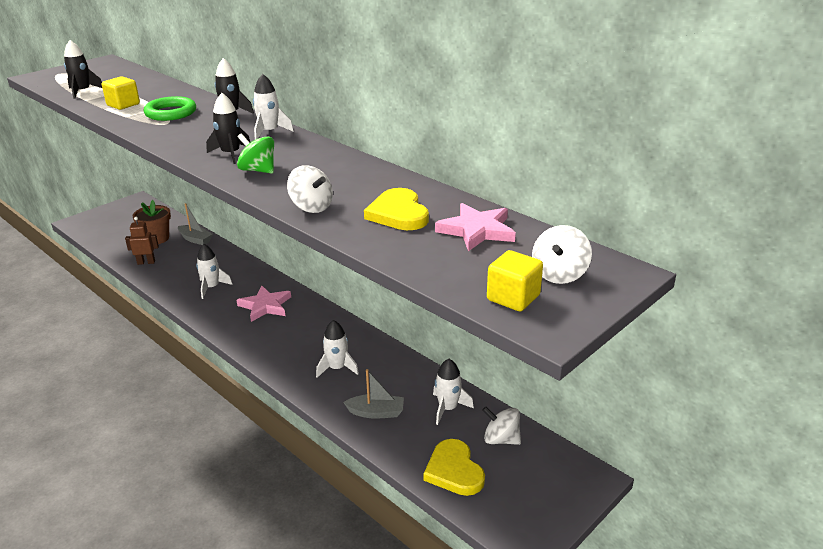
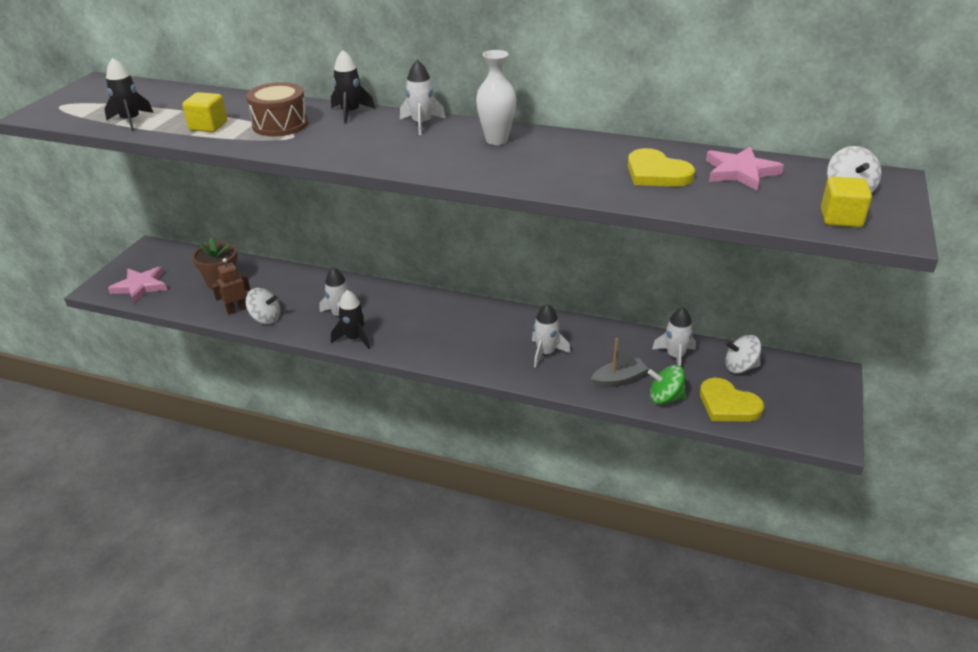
camera: 25 degrees left, 5 degrees up
green ring [144,96,196,121] -> brown drum [246,82,308,136]
grey boat [178,203,213,245] -> none
black rocket [206,93,250,164] -> black rocket moved to [331,290,370,349]
pink star [236,286,291,322] -> pink star moved to [108,266,167,303]
green spinning top [237,133,274,174] -> green spinning top moved to [648,365,686,404]
white spinning top [287,165,333,213] -> white spinning top moved to [245,288,280,324]
none -> white vase [476,50,516,145]

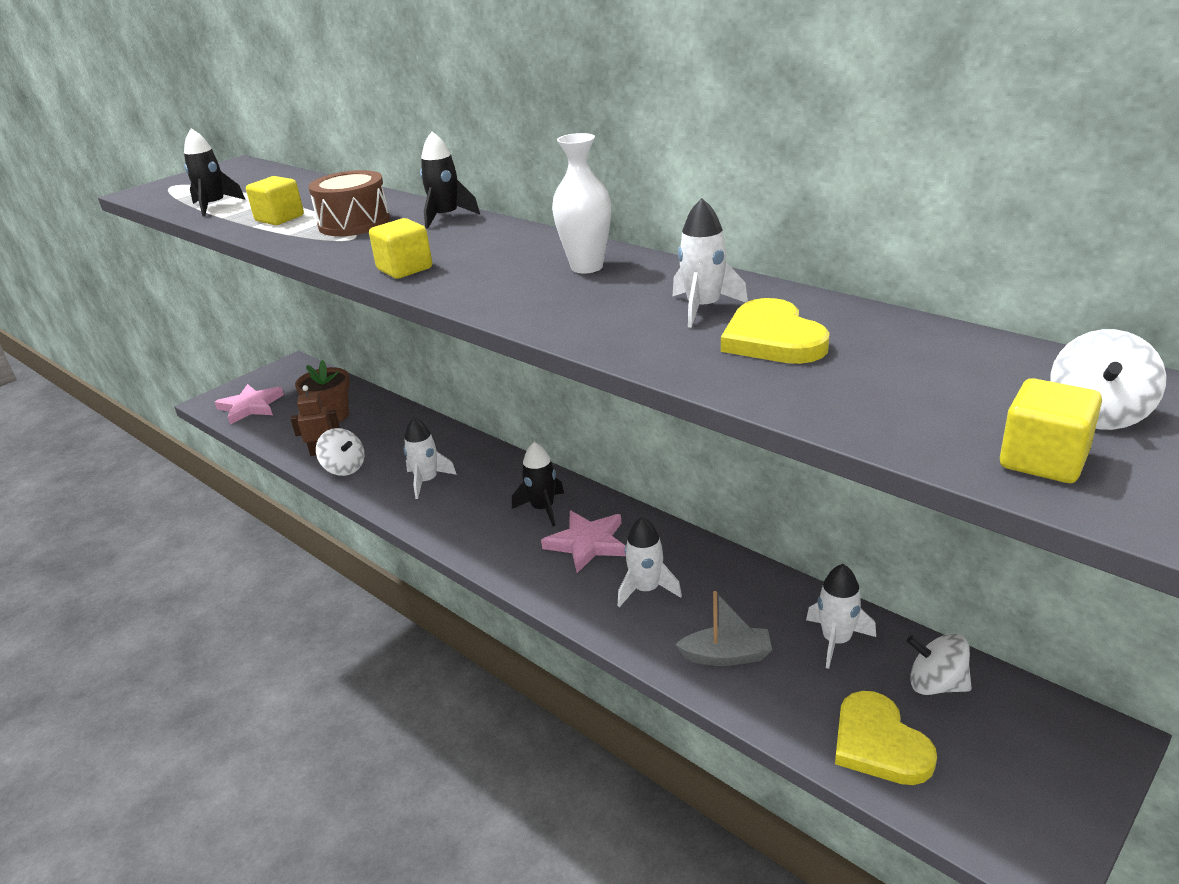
camera: 25 degrees right, 5 degrees down
black rocket [331,290,370,349] -> black rocket moved to [512,442,564,526]
white rocket [400,60,446,135] -> white rocket moved to [672,198,748,328]
green spinning top [648,365,686,404] -> none
pink star [706,146,784,191] -> pink star moved to [541,510,626,573]
none -> yellow cube [369,218,432,279]

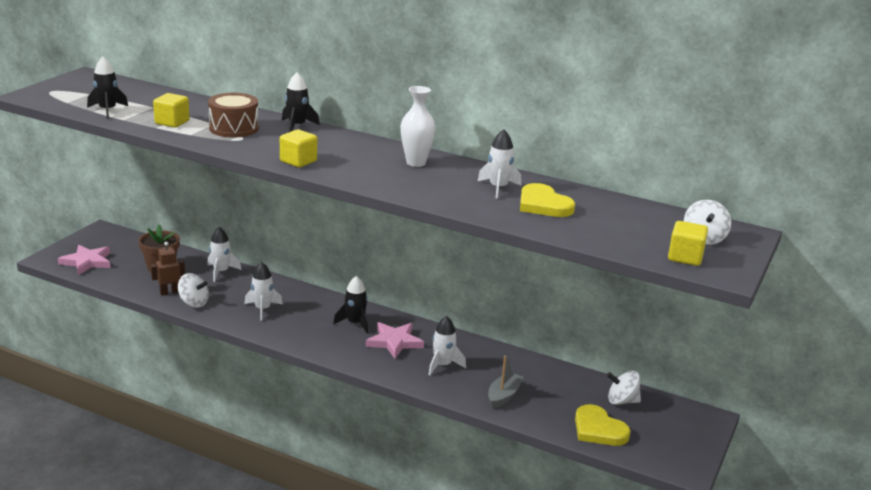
camera: 20 degrees left, 5 degrees down
grey boat [675,591,772,666] -> grey boat turned 45 degrees counterclockwise [488,355,524,408]
white rocket [806,564,876,669] -> white rocket moved to [207,227,242,282]

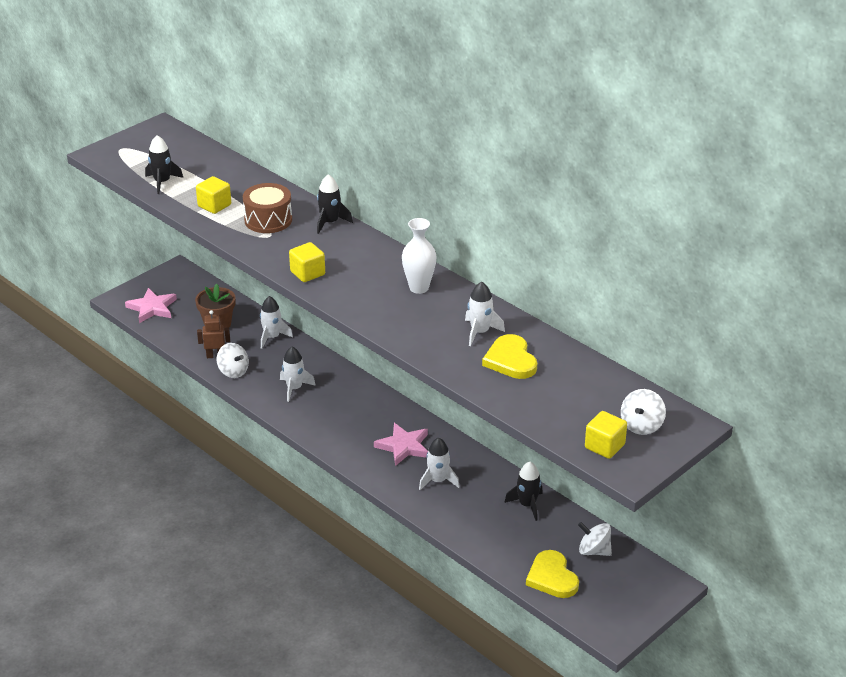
camera: 20 degrees right, 10 degrees up
black rocket [333,276,368,333] -> black rocket moved to [504,462,543,521]
grey boat [488,355,524,408] -> none

